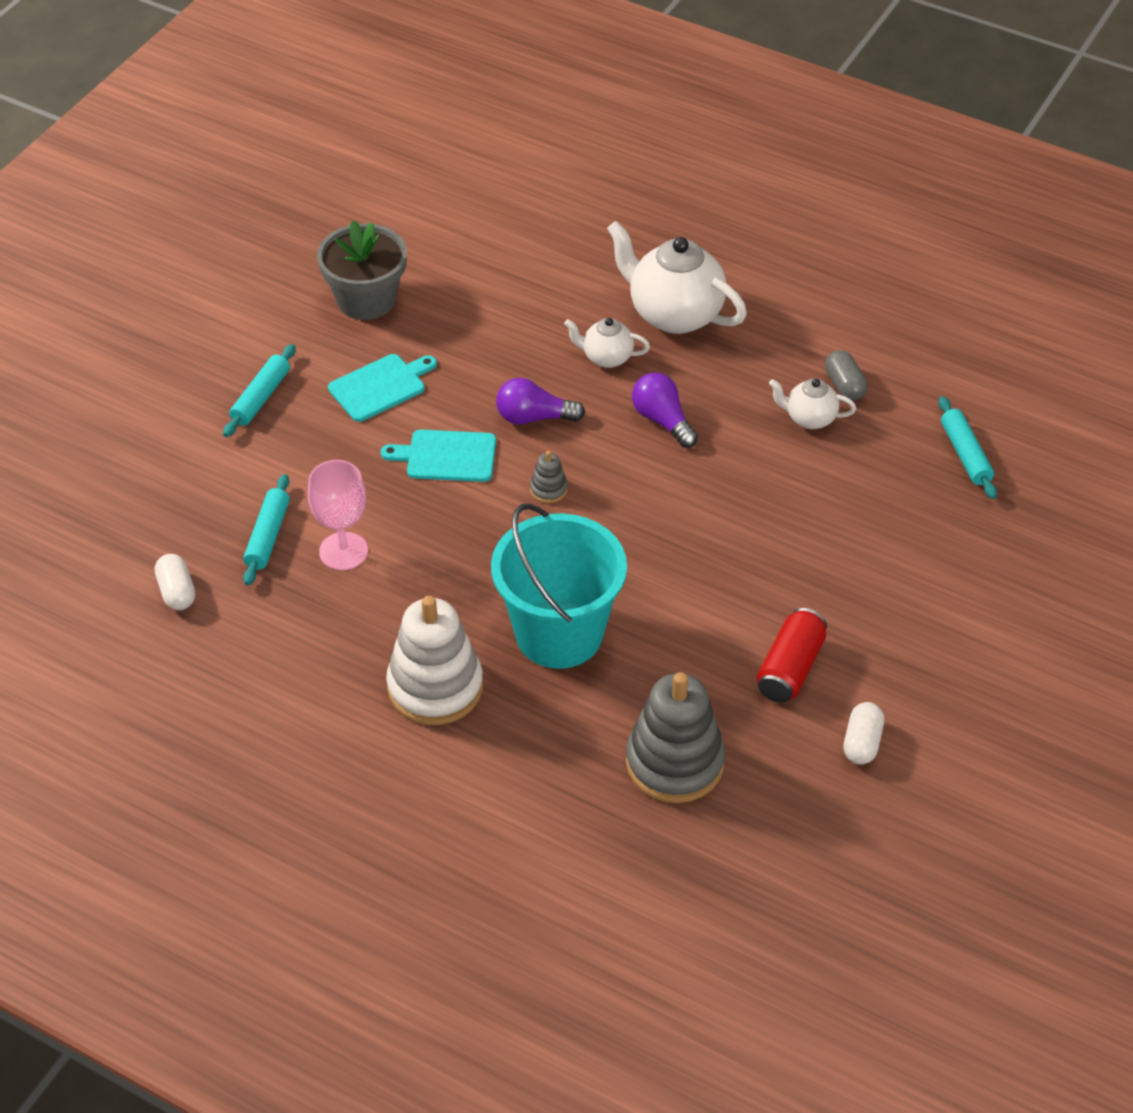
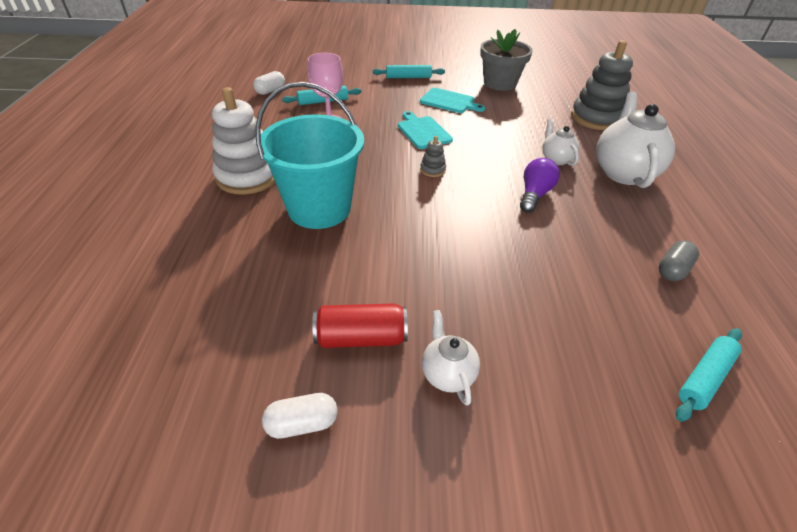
camera: 60 degrees right, 5 degrees down
purple light bulb [496,378,585,424] -> none
grey stacking toy [626,672,725,803] -> grey stacking toy moved to [571,40,633,130]
white teapot [769,379,856,429] -> white teapot moved to [422,310,480,406]

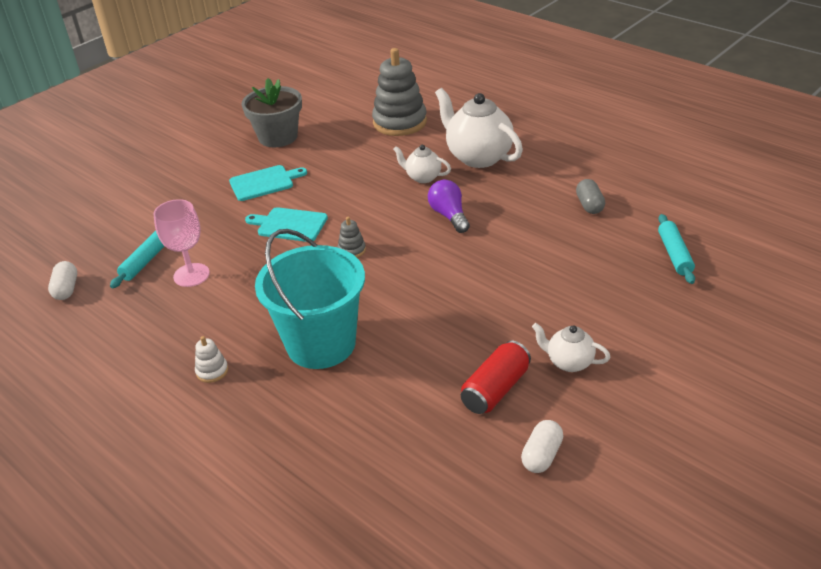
camera: 45 degrees left, 5 degrees down
white stacking toy [212,87,275,195] -> white stacking toy [195,336,228,383], size x0.43
turquoise rolling pin [373,65,445,78] -> none

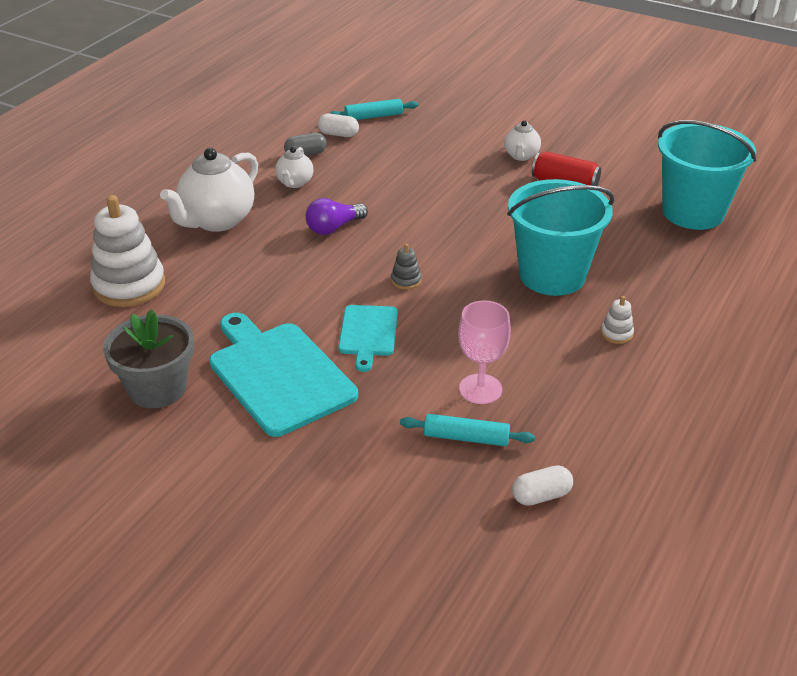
camera: 105 degrees left, 0 degrees up
turquoise cutting board [229,165,307,201] -> turquoise cutting board [209,313,358,437], size x1.79
grey stacking toy [372,48,427,136] -> white stacking toy [90,195,165,307]
white teapot [393,145,451,183] -> white teapot moved to [275,147,314,188]
white capsule [521,420,563,473] -> white capsule moved to [318,114,359,137]
none -> turquoise bucket [658,120,757,230]

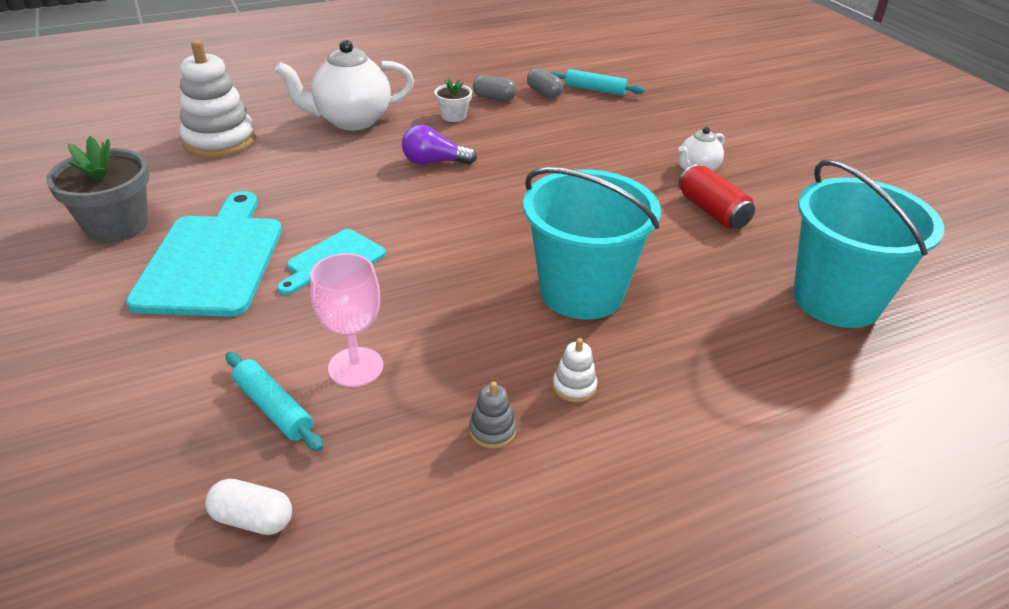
camera: 35 degrees right, 0 degrees up
white teapot [275,147,314,188] -> white flower pot [434,78,472,122]
white capsule [318,114,359,137] -> grey capsule [527,68,563,98]
grey stacking toy [391,244,421,290] -> grey stacking toy moved to [469,381,516,449]

